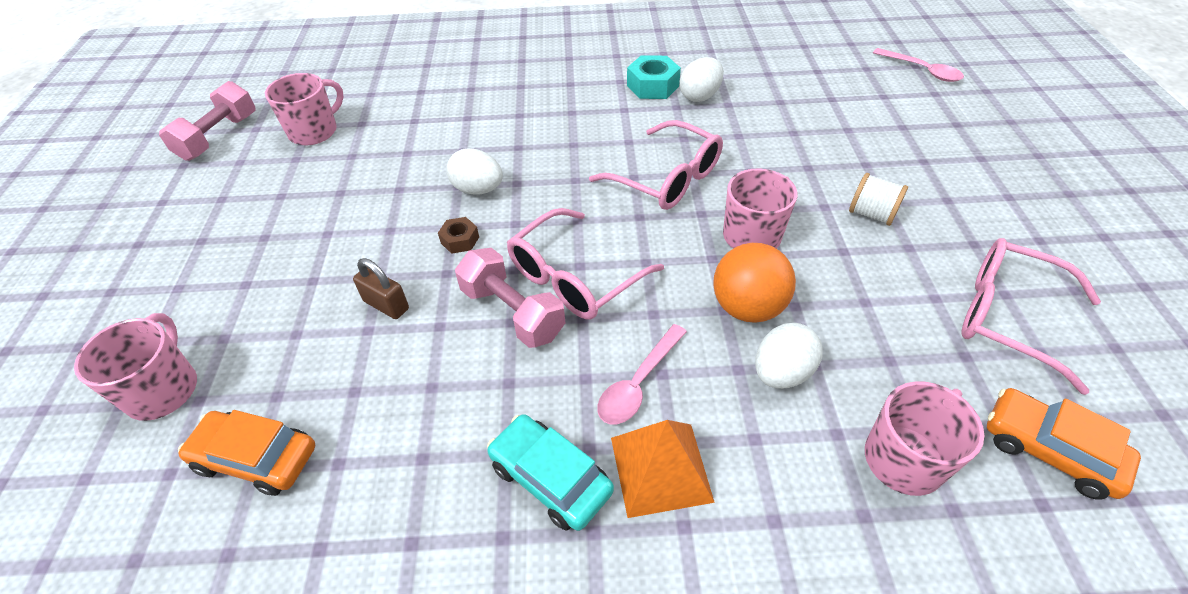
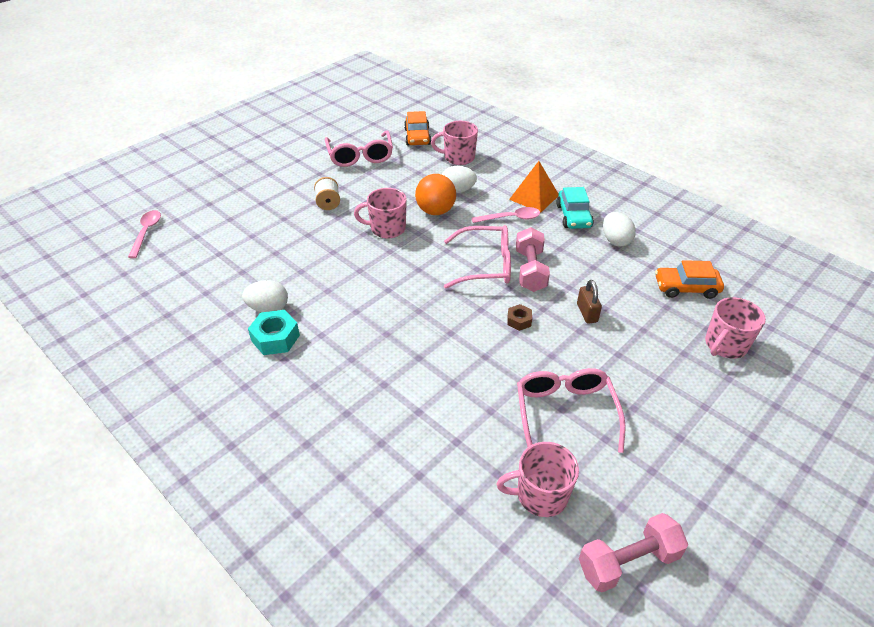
camera: 135 degrees left, 5 degrees down
orange car [178,410,315,496] -> orange car turned 120 degrees clockwise [655,260,724,299]
white egg [446,148,503,195] -> white egg moved to [603,212,636,246]
pink glasses [589,120,723,210] -> pink glasses moved to [517,368,626,453]

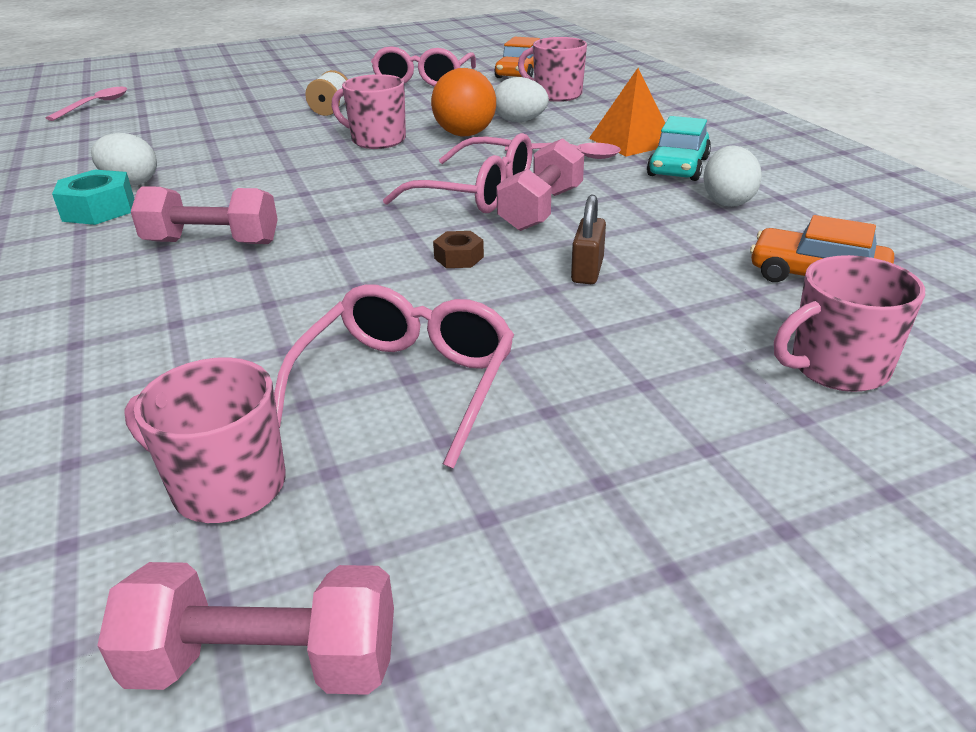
camera: 25 degrees right, 10 degrees down
none -> pink dumbbell [131,186,278,244]

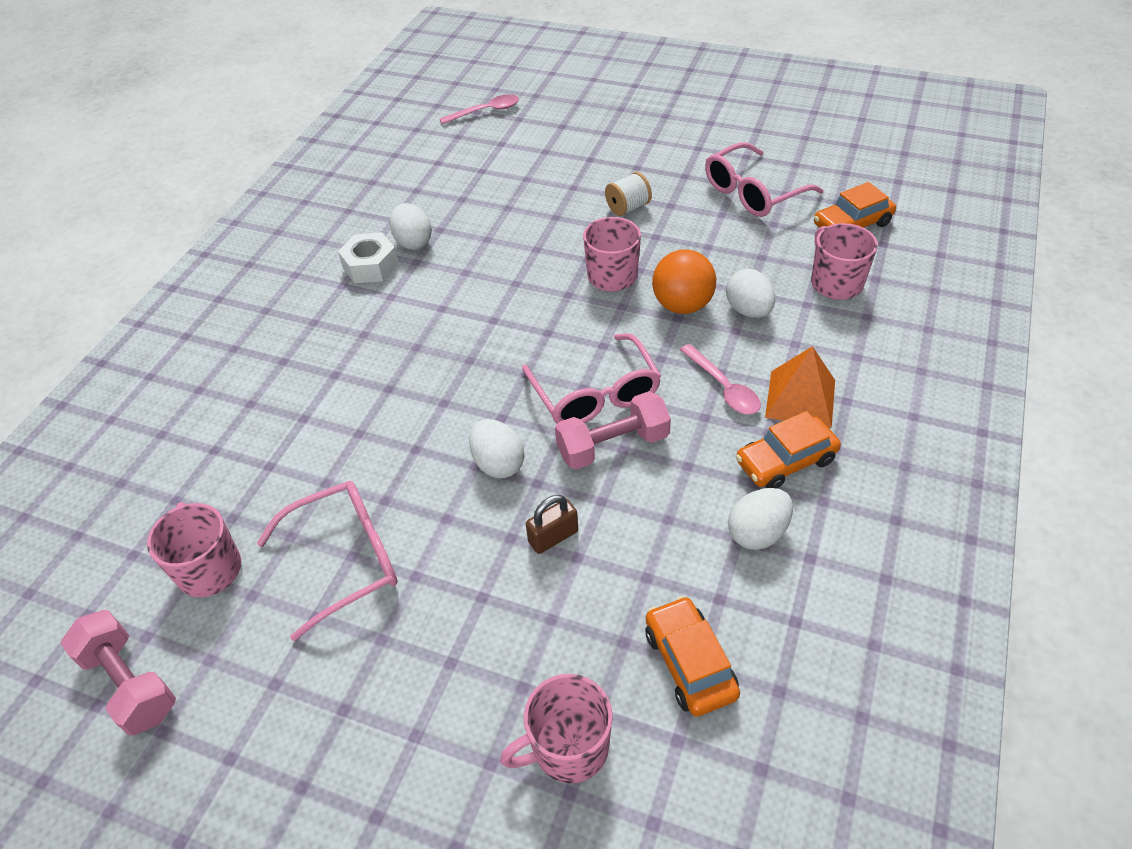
camera: 45 degrees right, 15 degrees up
turquoise nut [52,170,134,225] -> white nut [338,233,399,283]
pink dumbbell [131,186,278,244] -> none
brown nut [433,231,484,268] -> white egg [469,419,525,478]
turquoise car [647,116,711,181] -> orange car [736,411,841,488]
pink mug [774,255,925,392] -> pink mug turned 45 degrees counterclockwise [500,674,613,783]

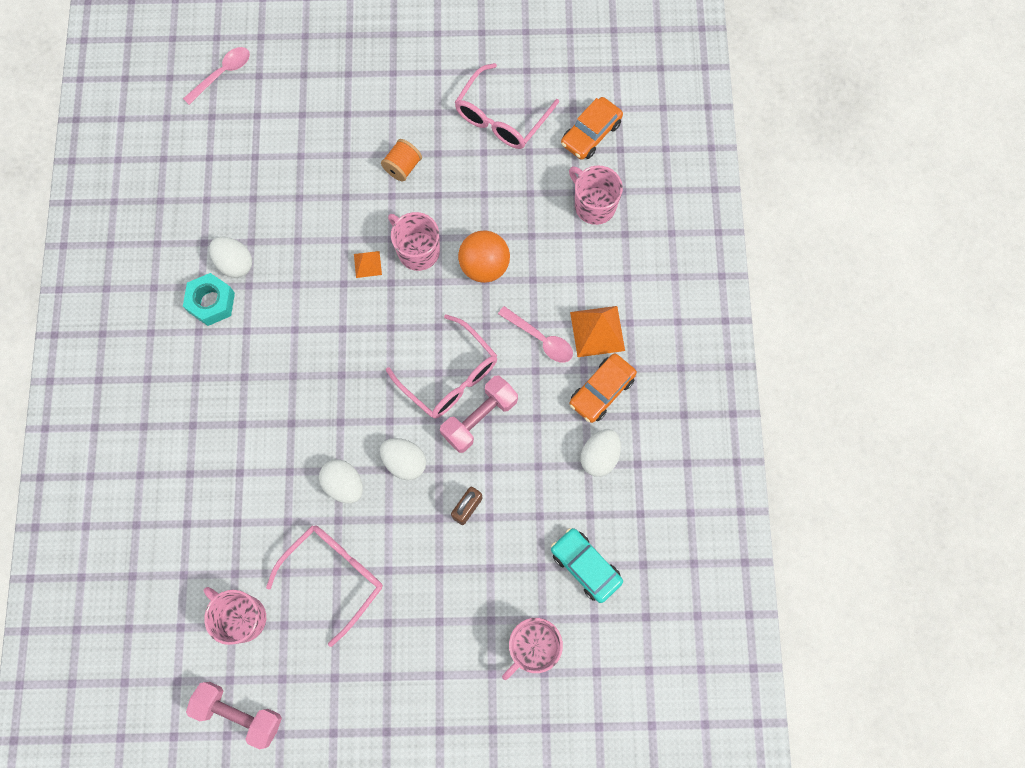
camera: 25 degrees left, 25 degrees up
white nut [338,233,399,283] -> turquoise nut [183,273,235,326]
white spool [605,172,652,216] -> orange spool [381,139,422,181]
orange car [645,596,740,717] -> turquoise car [551,528,623,603]
white egg [726,269,775,318] -> white egg moved to [319,459,363,503]
none -> orange pyramid [354,251,382,278]

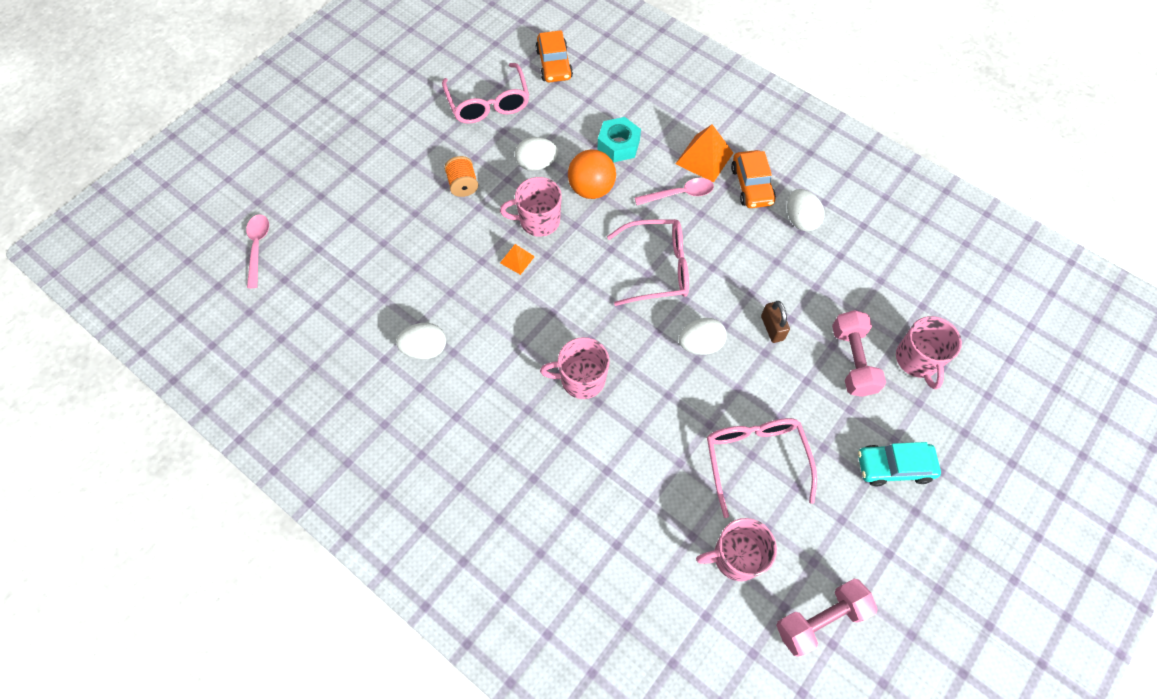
camera: 50 degrees left, 10 degrees down
turquoise nut [183,273,235,326] -> turquoise nut moved to [597,117,641,162]
white egg [319,459,363,503] -> white egg moved to [515,137,558,171]
pink dumbbell [440,375,518,453] -> pink dumbbell moved to [832,310,886,397]
turquoise car [551,528,623,603] -> turquoise car moved to [858,442,941,486]
pink mug [569,165,623,225] -> pink mug moved to [540,337,610,399]

